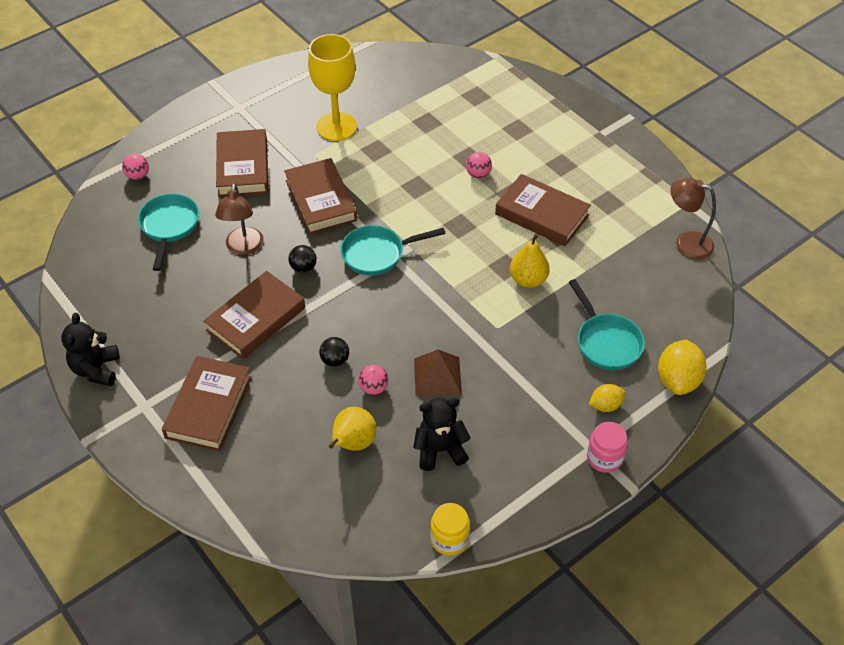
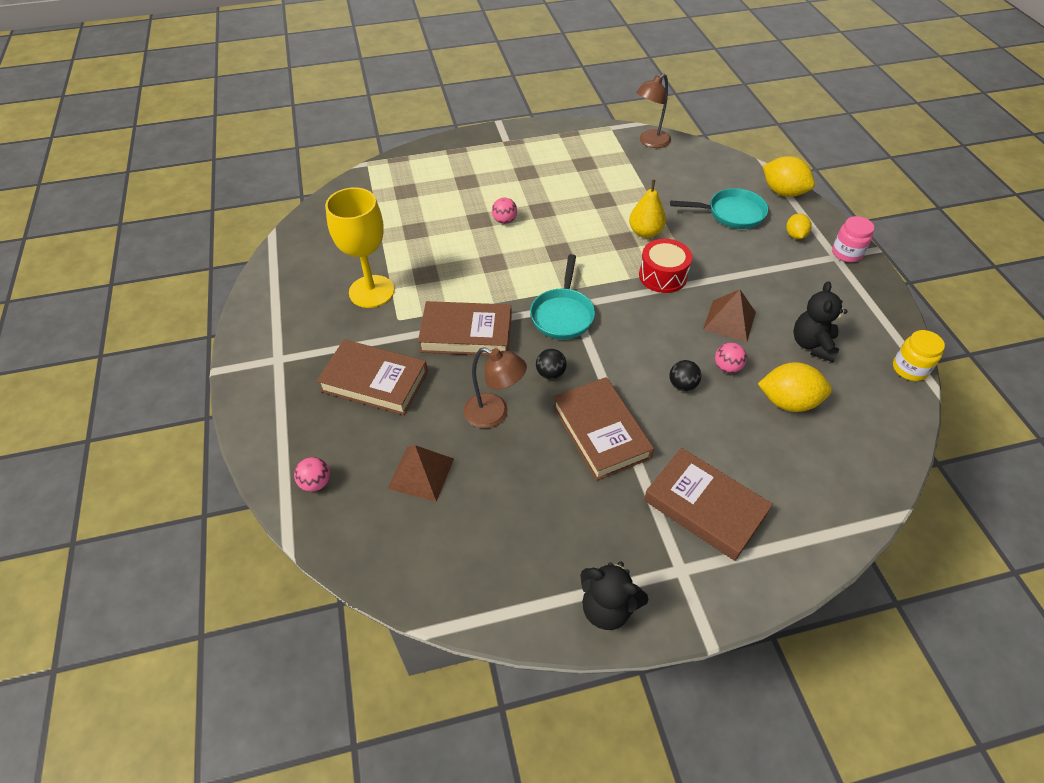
camera: 65 degrees left, 0 degrees up
turquoise pan [138,194,199,271] -> brown pyramid [388,445,454,502]
yellow pear [329,407,376,451] -> yellow lemon [758,362,832,412]
brown book [495,174,591,246] -> none
none -> red drum [639,239,692,293]

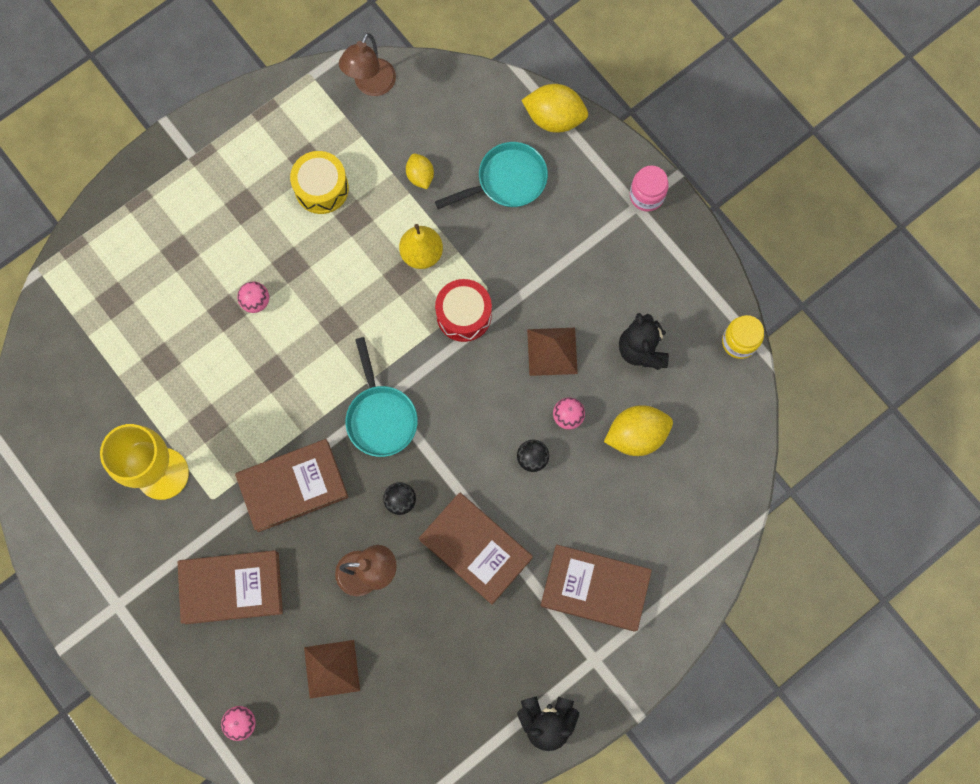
camera: 25 degrees left, 25 degrees up
yellow lemon [786,213,812,239] -> yellow lemon moved to [406,153,434,189]
none -> yellow drum [290,151,349,214]

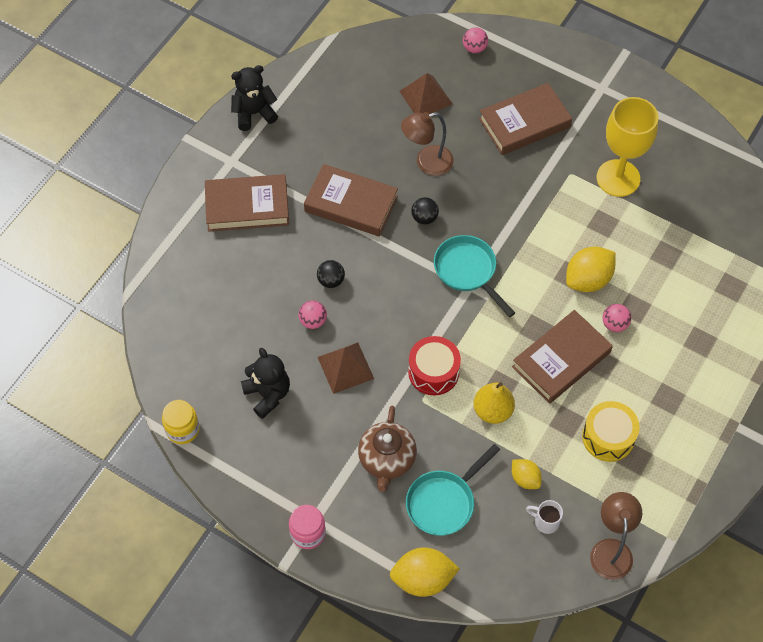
camera: 160 degrees right, 15 degrees down
brown book [235,439,349,532] -> brown book moved to [512,310,613,404]
yellow lemon [604,405,673,456] -> yellow lemon moved to [566,247,616,292]
none -> brown teapot [358,406,417,492]
none -> white mug [526,500,563,534]

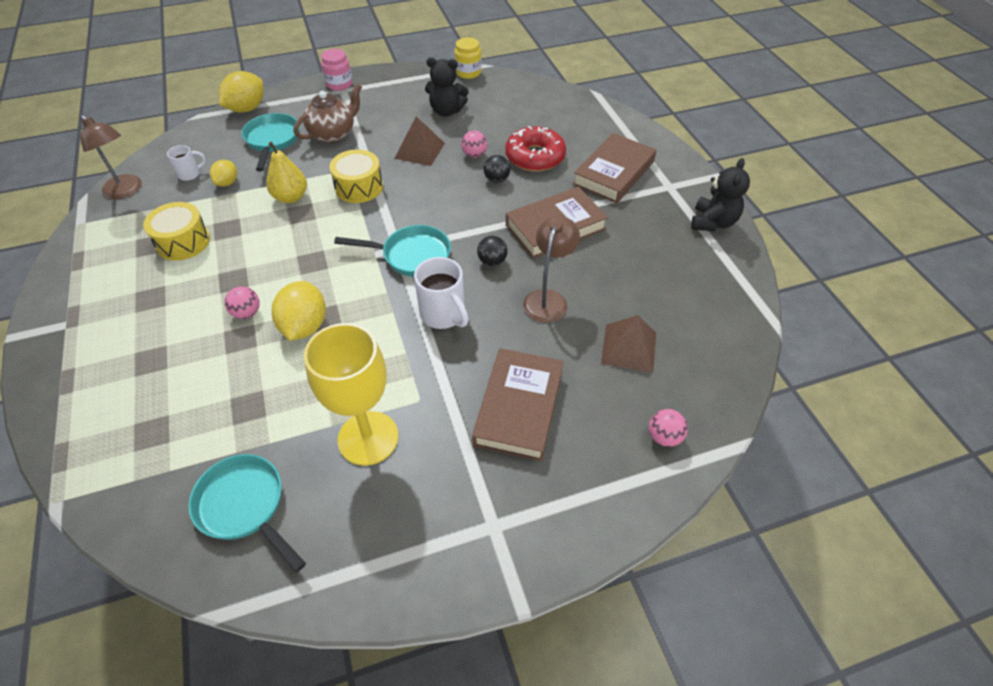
camera: 130 degrees right, 10 degrees down
brown teapot [358,406,417,492] -> brown teapot turned 90 degrees clockwise [294,84,362,143]
red drum [408,336,461,395] -> yellow drum [329,149,383,203]
brown book [512,310,613,404] -> none
yellow lemon [512,459,542,489] -> yellow lemon turned 75 degrees counterclockwise [210,160,237,187]
none -> turquoise pan [188,454,306,572]
none -> white mug [414,257,469,329]
none -> red donut [505,126,566,172]

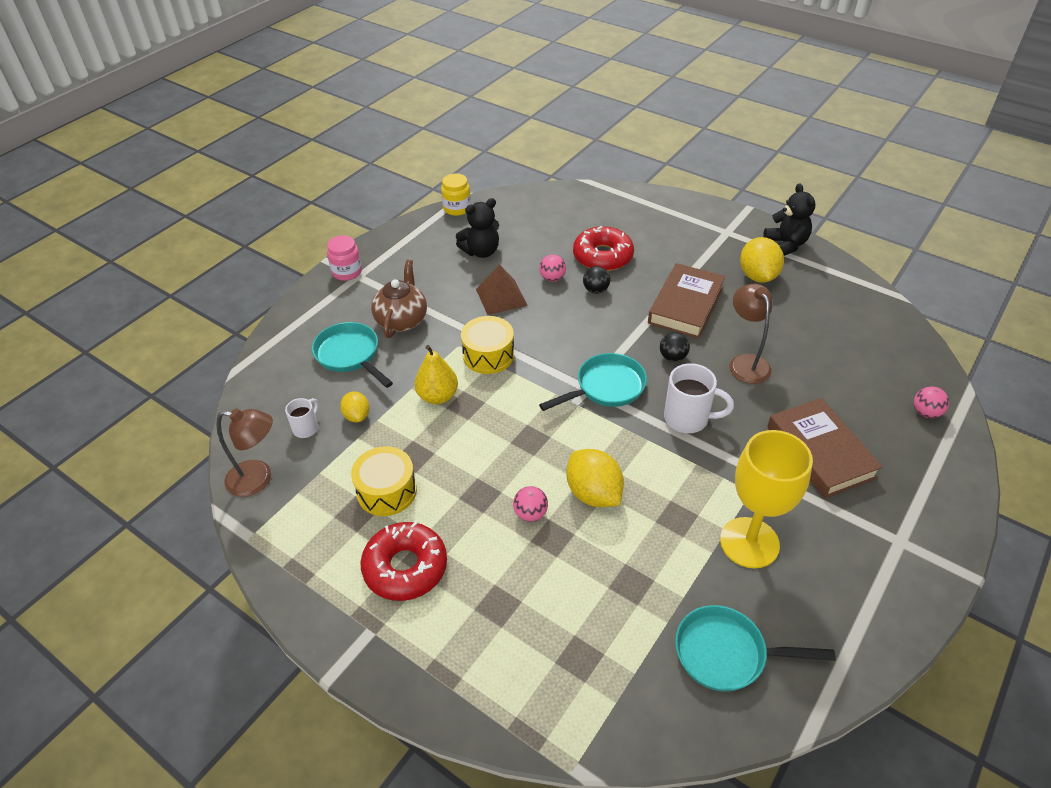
camera: 35 degrees left, 5 degrees down
yellow lemon [219,71,264,113] -> yellow lemon moved to [740,237,784,283]
brown book [573,133,657,203] -> none
brown pyramid [601,315,656,373] -> none
none -> red donut [361,521,447,601]

